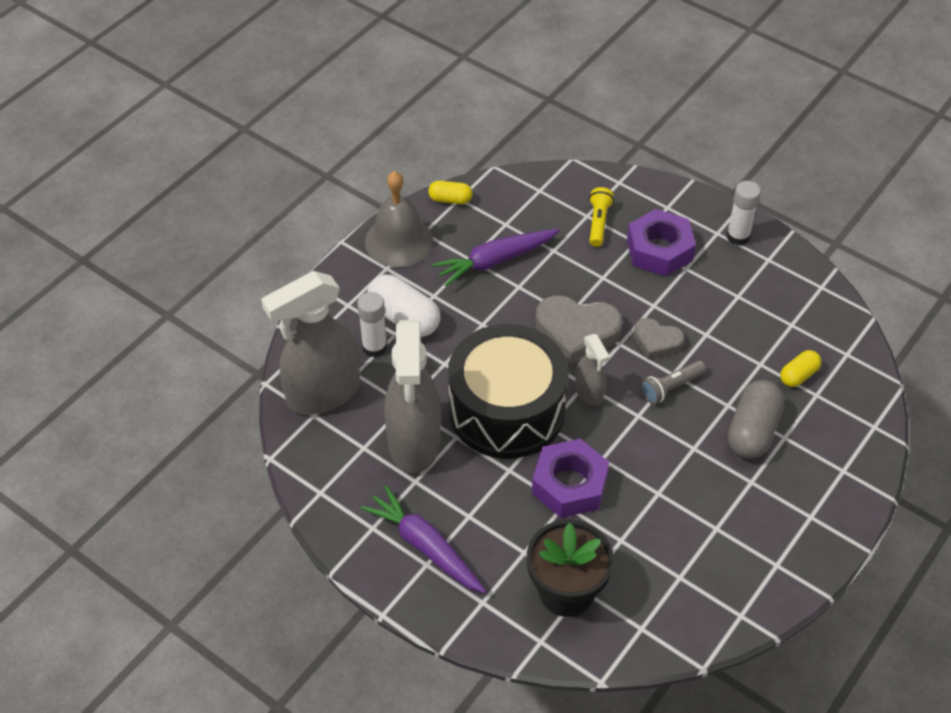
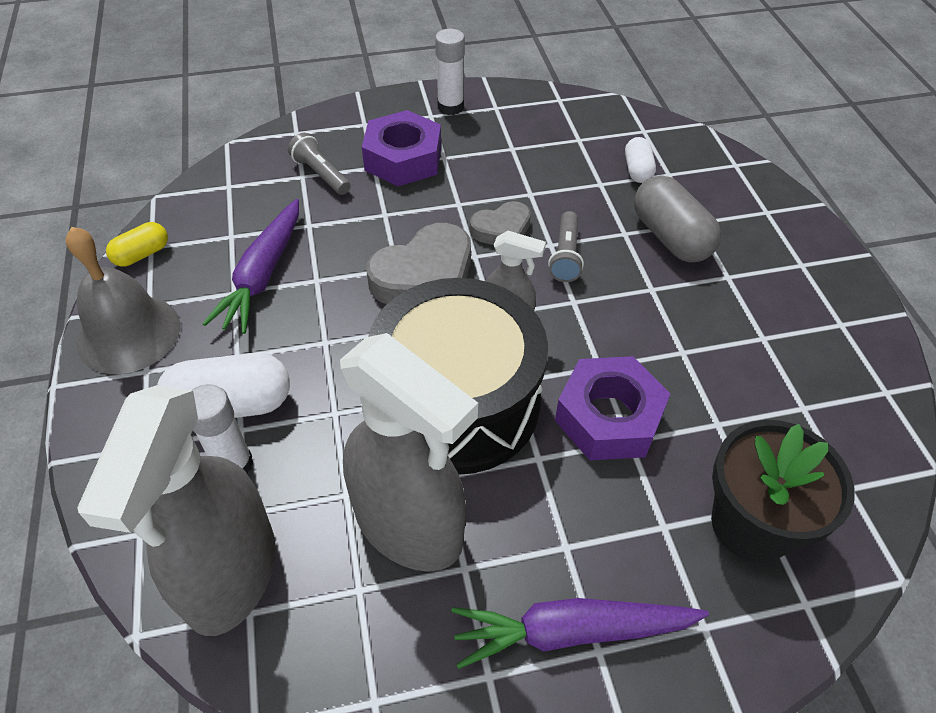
camera: 50 degrees left, 0 degrees up
yellow flashlight [589,187,614,247] -> grey flashlight [288,133,351,195]
yellow capsule [780,350,821,387] -> white capsule [625,137,656,183]

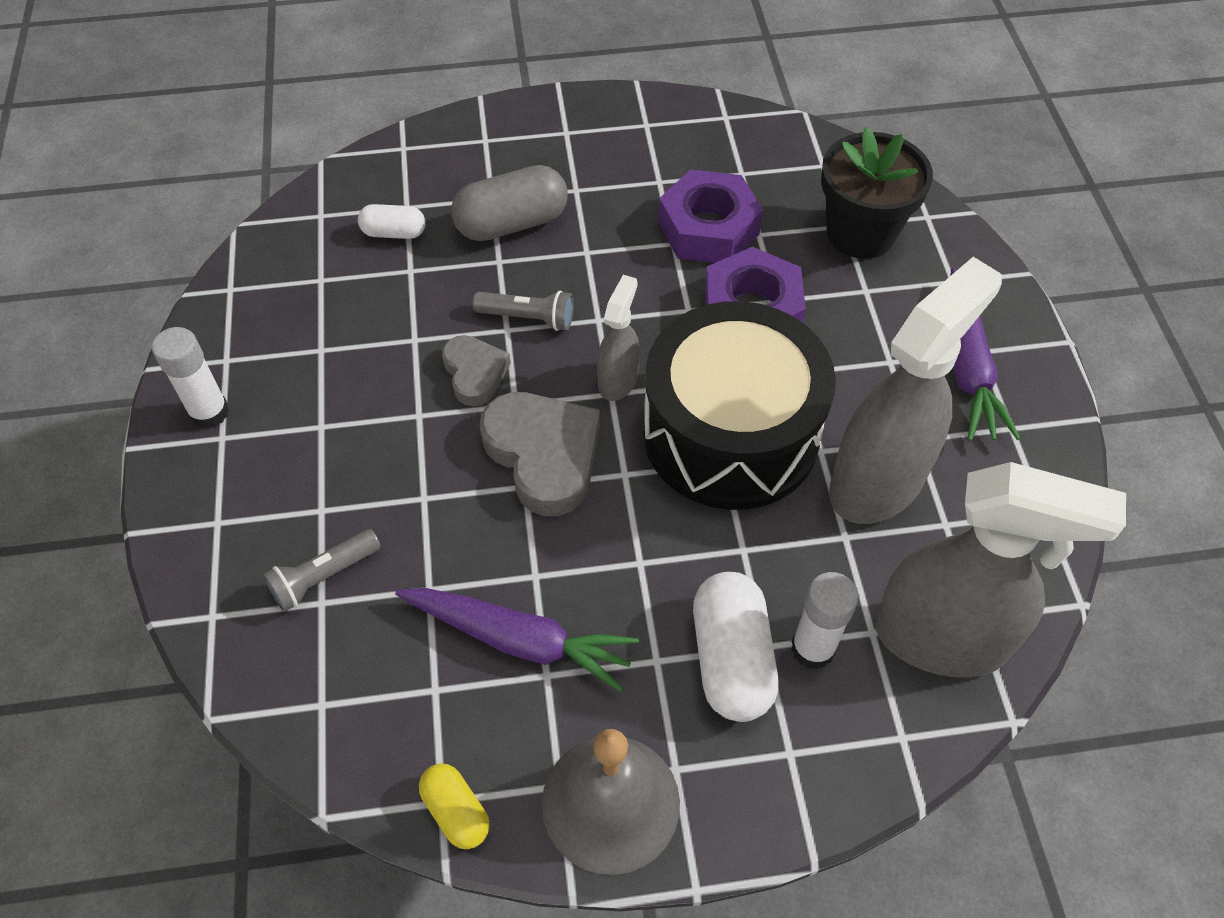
camera: 85 degrees left, 5 degrees up
purple nut [362,110,441,186] -> purple nut moved to [658,169,763,263]

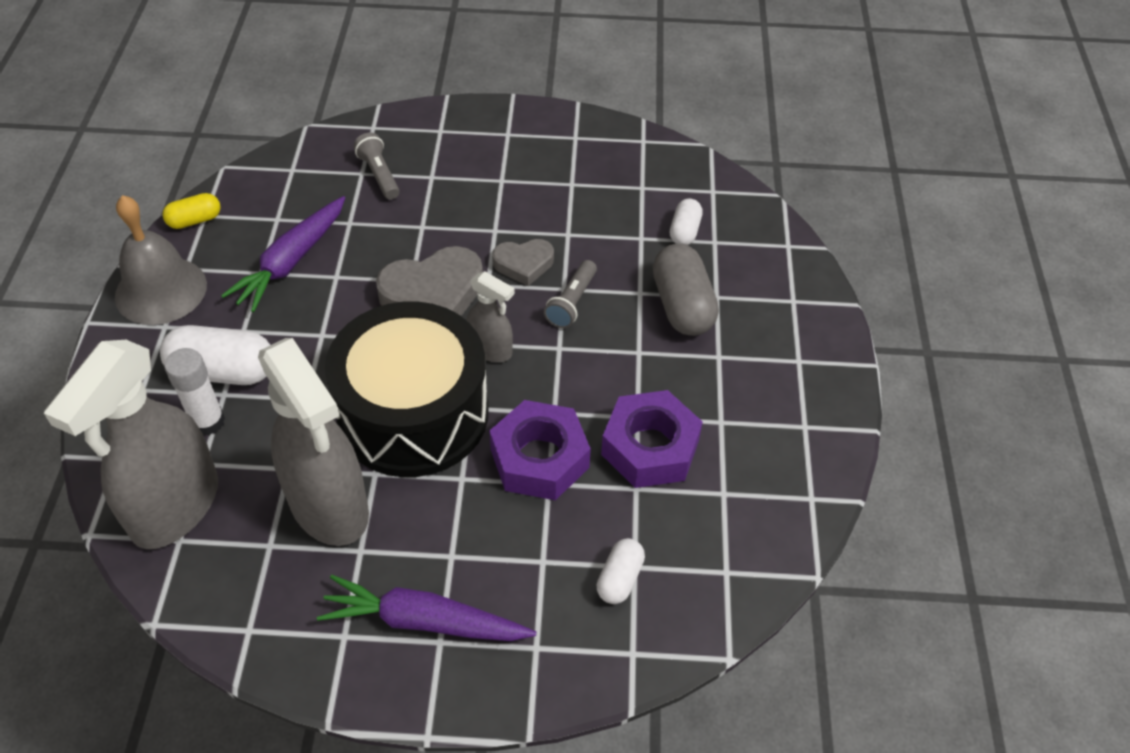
camera: 100 degrees right, 5 degrees down
white glue stick [152,327,229,428] -> none
black flower pot [821,127,933,259] -> white capsule [597,538,645,604]

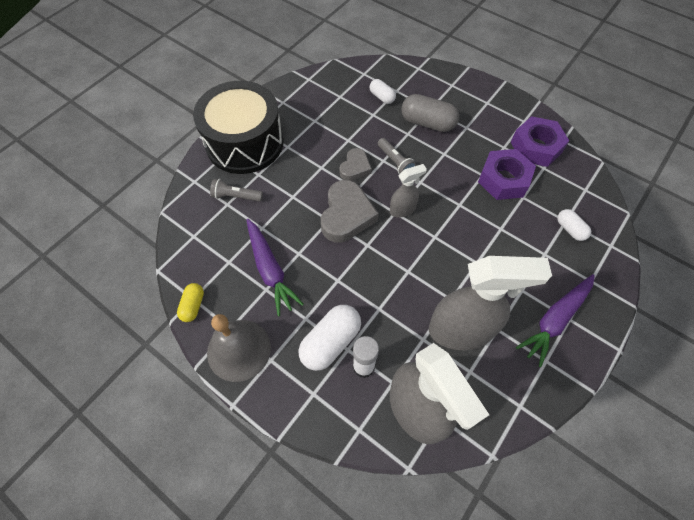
camera: 55 degrees left, 10 degrees up
black drum [325,302,489,477] -> black drum moved to [193,81,284,174]
purple nut [489,400,591,500] -> purple nut moved to [511,116,569,167]

